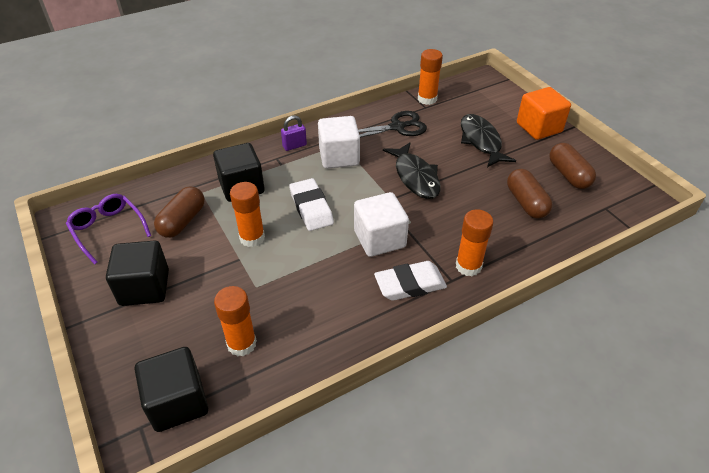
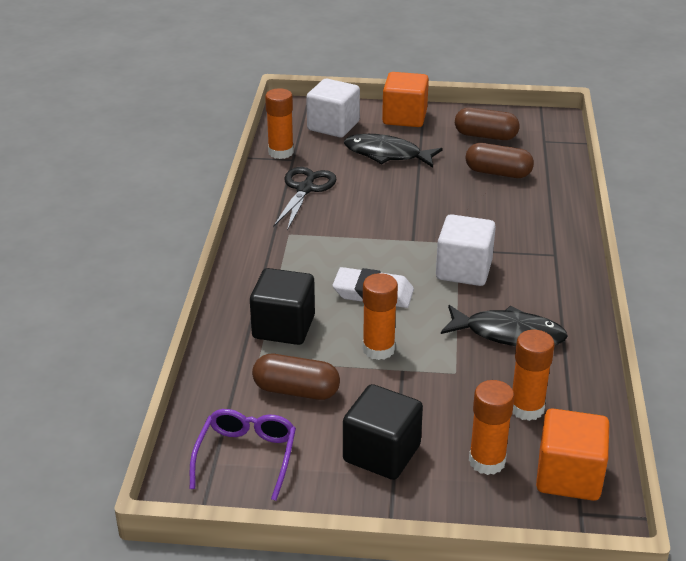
camera: 55 degrees left, 10 degrees down
purple glasses [66,194,151,264] -> purple glasses turned 105 degrees clockwise [190,409,296,501]
black cube [134,347,208,432] -> orange cube [536,408,609,501]
brown capsule [154,186,205,238] -> brown capsule turned 45 degrees counterclockwise [252,354,340,400]
purple padlock [281,115,307,151] -> none
white cube [318,116,360,169] -> white cube moved to [306,79,360,137]
white eraser [374,261,447,301] -> none
black fish [383,142,441,199] -> black fish moved to [441,305,568,346]
orange glue stick [456,210,493,276] -> orange glue stick moved to [469,380,514,475]

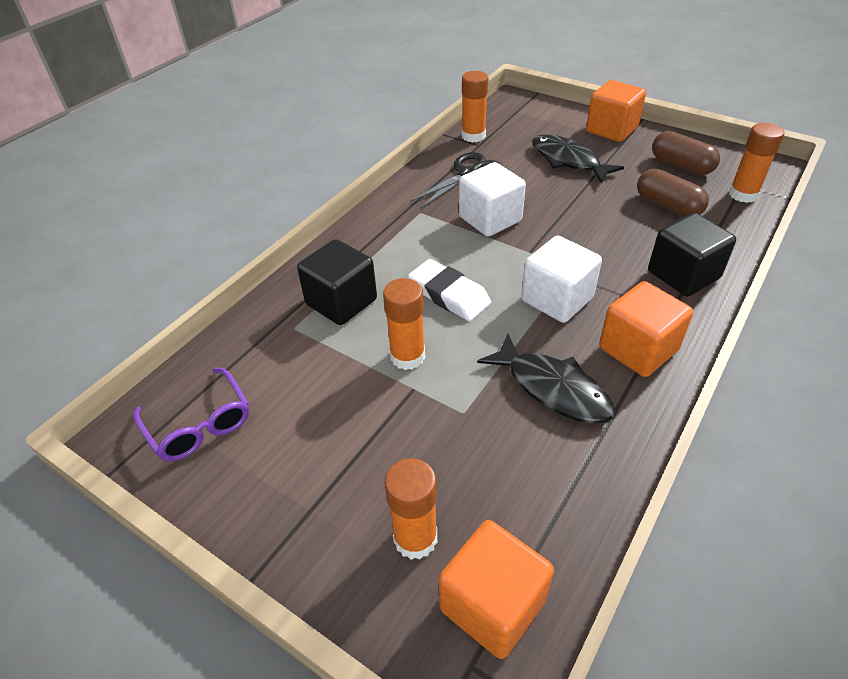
camera: 30 degrees right, 10 degrees up
purple glasses [190,409,296,501] -> purple glasses turned 105 degrees clockwise [133,368,250,462]
brown capsule [252,354,340,400] -> none
white cube [306,79,360,137] -> white cube moved to [459,162,526,237]
black cube [343,384,423,480] -> black cube moved to [648,213,736,297]
orange glue stick [512,330,555,421] -> orange glue stick moved to [729,123,784,203]
none -> orange cube [599,281,693,377]

